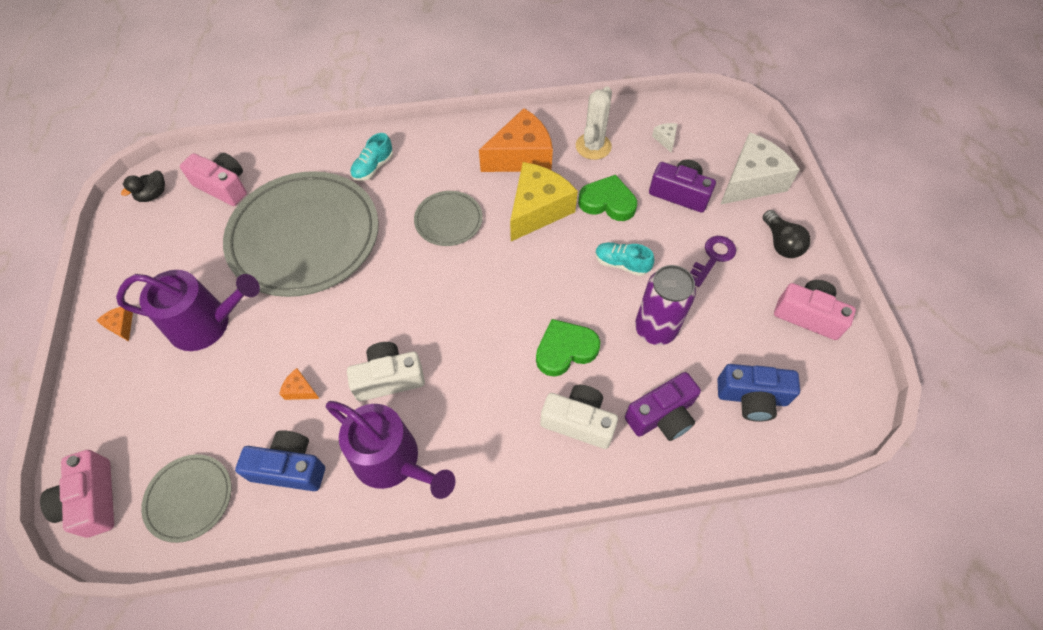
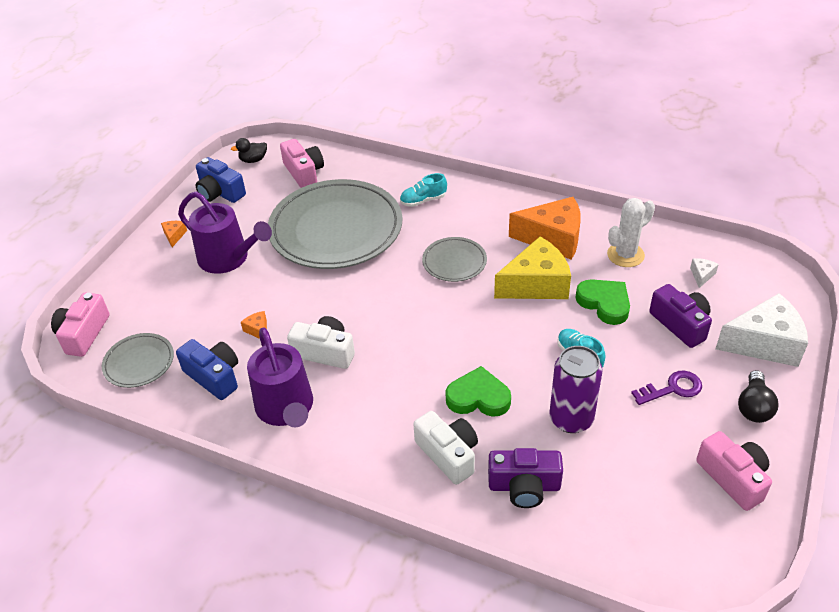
camera: 35 degrees right, 15 degrees down
blue camera [717,364,800,422] -> blue camera moved to [195,157,246,203]

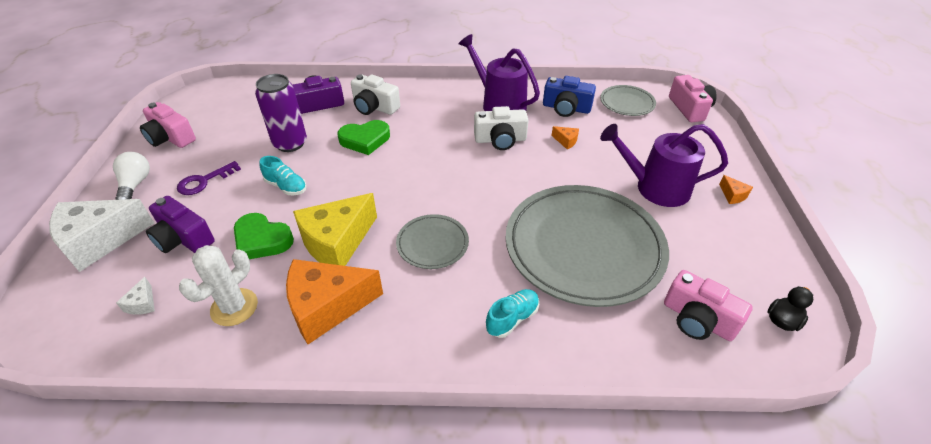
camera: 155 degrees right, 0 degrees up
blue camera [195,157,246,203] -> none
black light bulb [738,370,778,423] -> white light bulb [113,152,150,200]

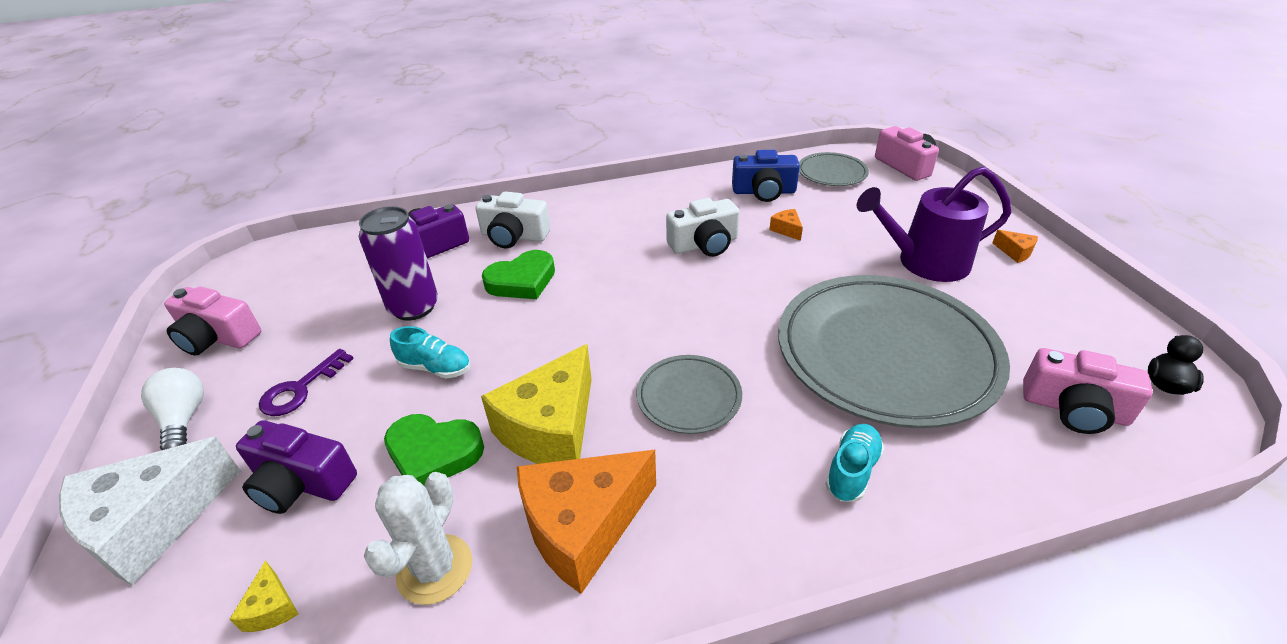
camera: 15 degrees left, 5 degrees down
white cheese [116,277,155,315] -> yellow cheese [229,560,298,632]
purple watering can [459,34,540,111] -> none
orange cheese [551,126,579,150] -> orange cheese turned 135 degrees counterclockwise [769,209,803,241]

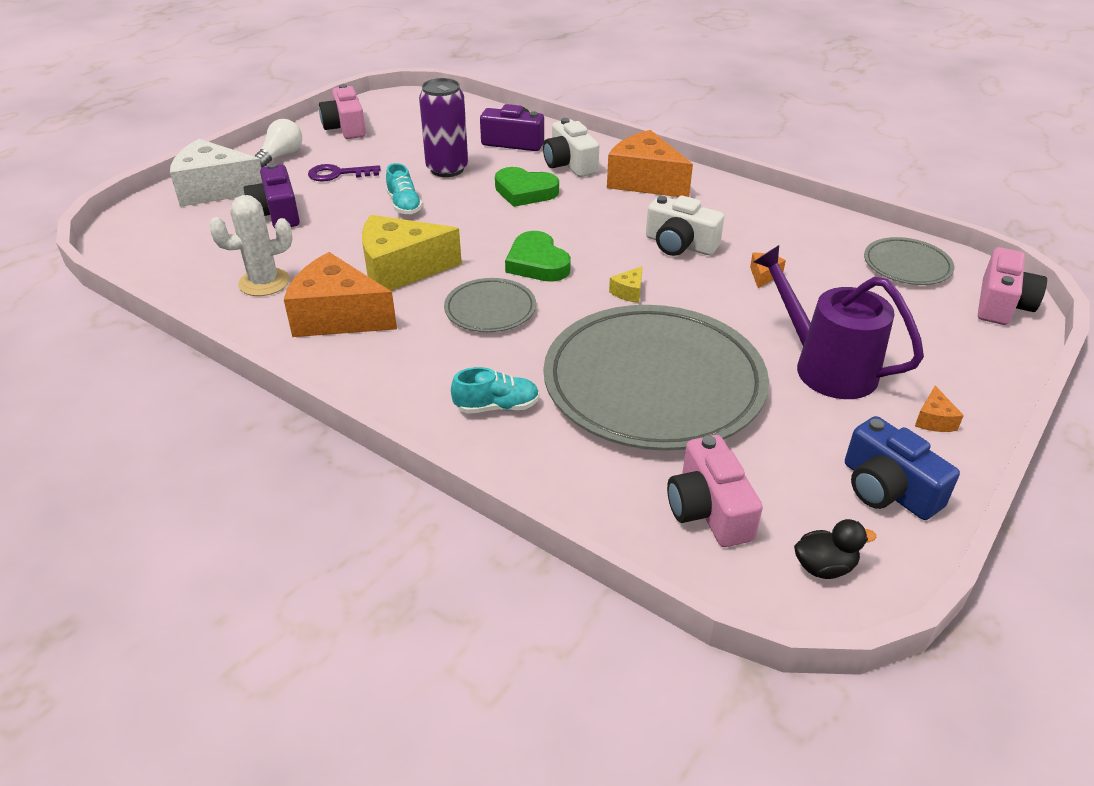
camera: 50 degrees right, 0 degrees up
yellow cheese [229,560,298,632] -> yellow cheese moved to [609,266,642,303]
green heart [384,414,484,485] -> green heart moved to [505,231,571,282]
blue camera [732,150,800,202] -> blue camera moved to [845,416,960,520]
none -> orange cheese [607,130,693,197]

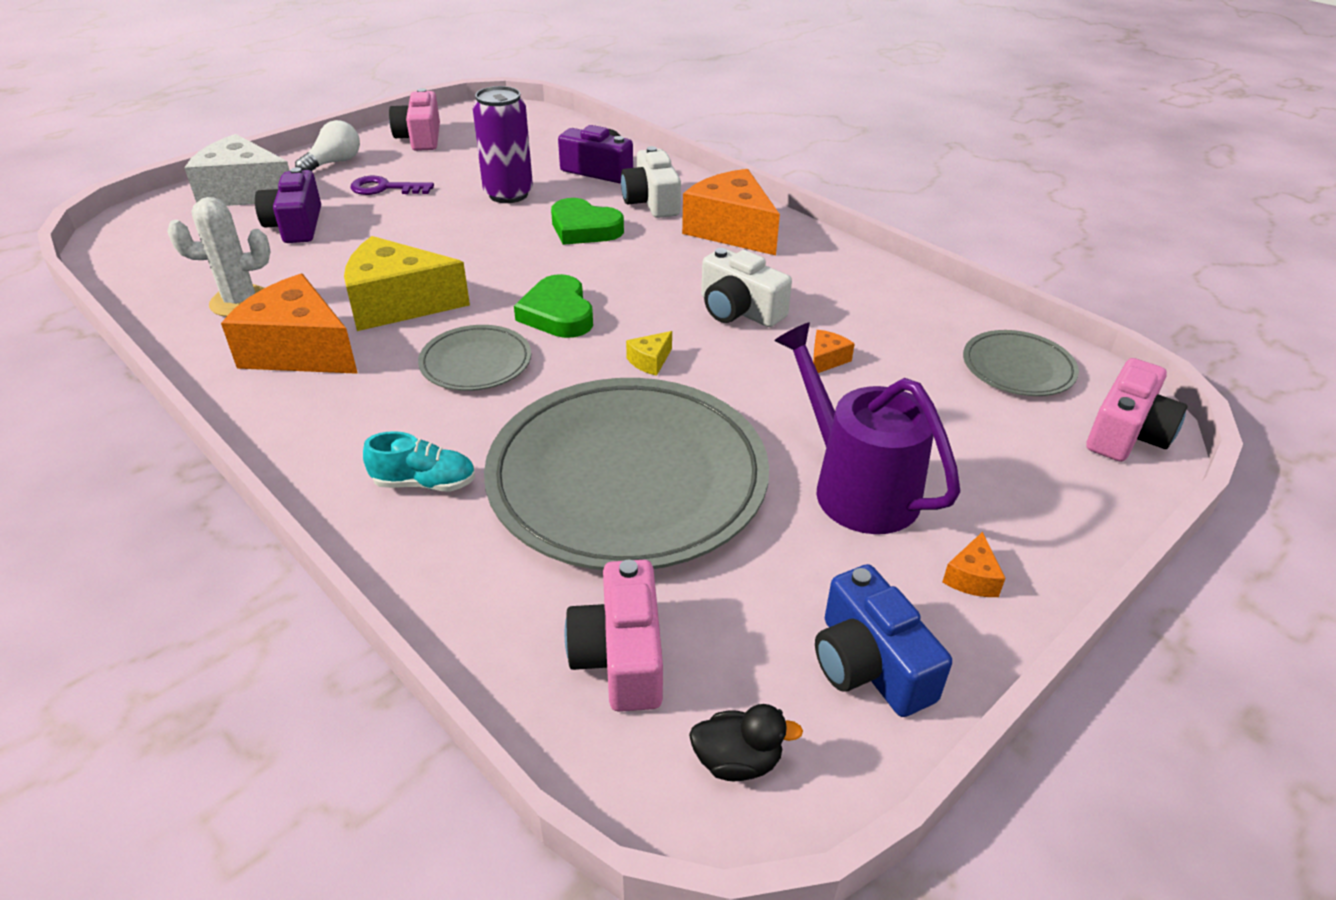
camera: 10 degrees right, 0 degrees up
turquoise shoe [386,163,423,214] -> none

